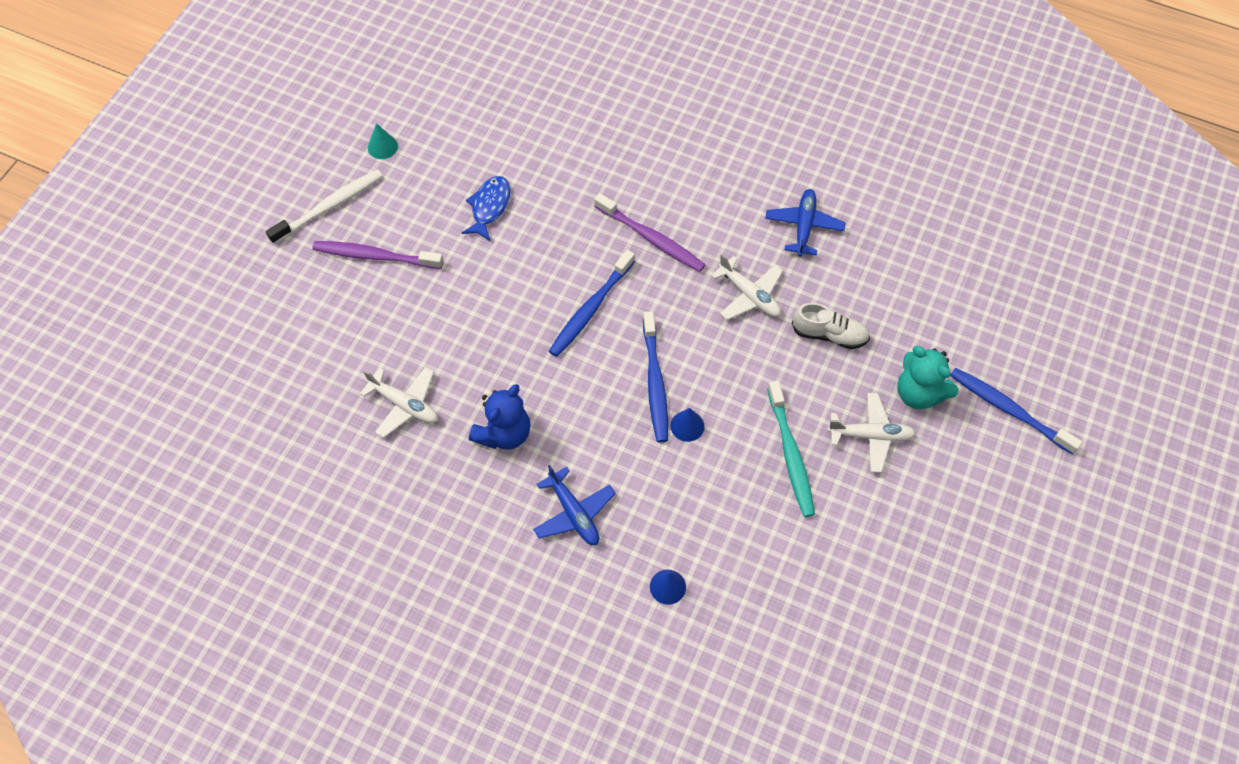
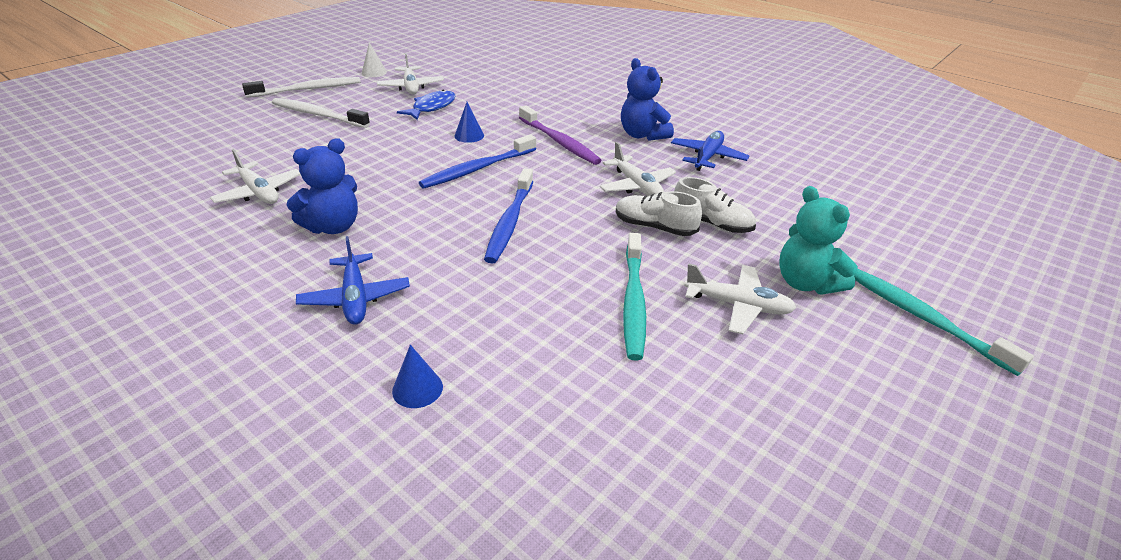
camera: 15 degrees right, 25 degrees down
purple toothbrush [312,241,443,269] -> white toothbrush [272,98,370,128]
turquoise cone [368,123,398,159] -> white cone [361,42,387,77]
blue cone [670,408,705,442] -> blue cone moved to [454,102,484,143]
blue toothbrush [950,368,1082,454] -> turquoise toothbrush [854,269,1034,376]
none -> white plane [377,53,444,95]
none -> white shoe [616,191,702,236]
none -> blue teddy bear [621,58,674,141]

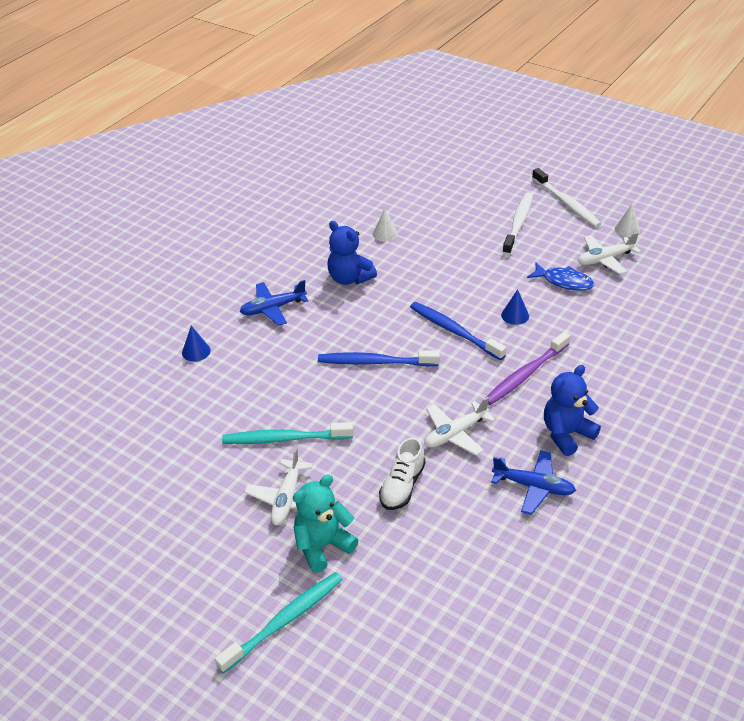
camera: 85 degrees right, 5 degrees up
white plane [210,149,301,204] -> white cone [373,209,398,242]
white shoe [616,191,702,236] -> none

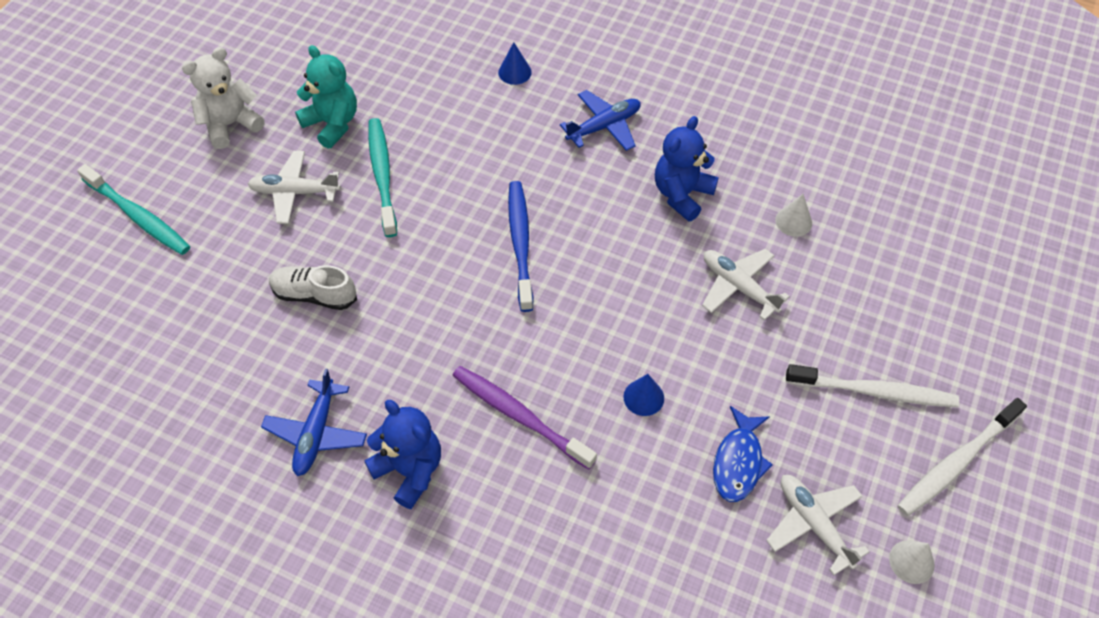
camera: 80 degrees right, 15 degrees up
blue plane [240,280,308,326] -> blue plane turned 90 degrees clockwise [560,90,641,151]
turquoise teddy bear [293,475,359,573] -> turquoise teddy bear moved to [295,45,357,149]
blue toothbrush [410,302,506,360] -> none
white plane [424,397,496,455] -> white plane moved to [702,249,790,321]
none -> white teddy bear [182,47,265,149]

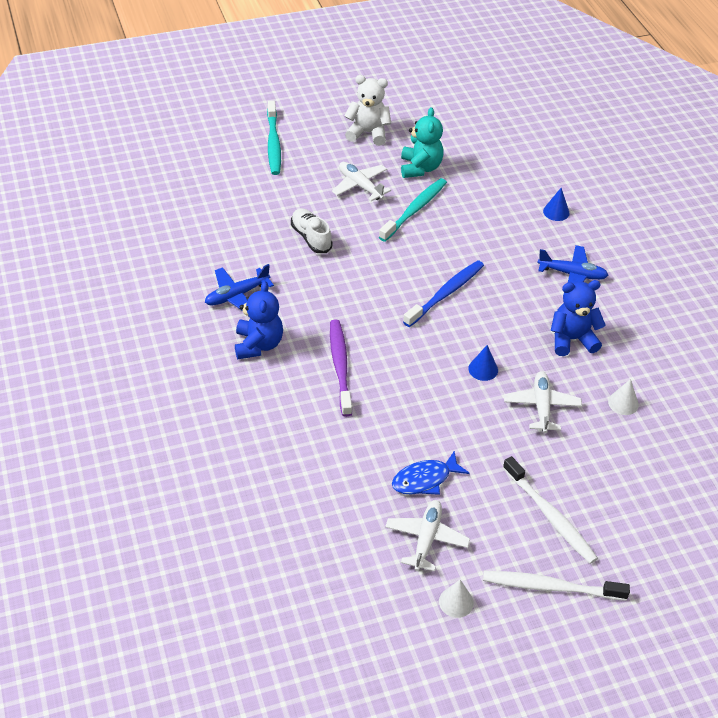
camera: 45 degrees right, 10 degrees down
blue cone [623,374,664,416] -> blue cone moved to [468,345,498,381]

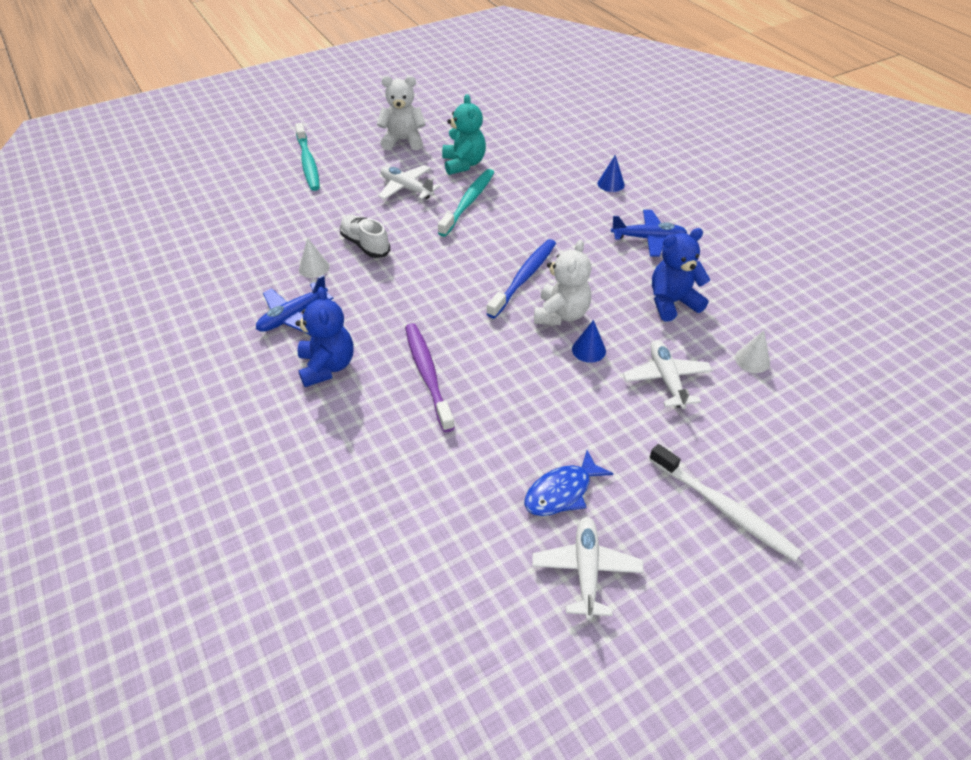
camera: 10 degrees left, 0 degrees up
white cone [439,580,474,618] -> white cone moved to [299,238,330,278]
white toothbrush [483,571,630,601] -> none
none -> white teddy bear [534,239,591,325]

